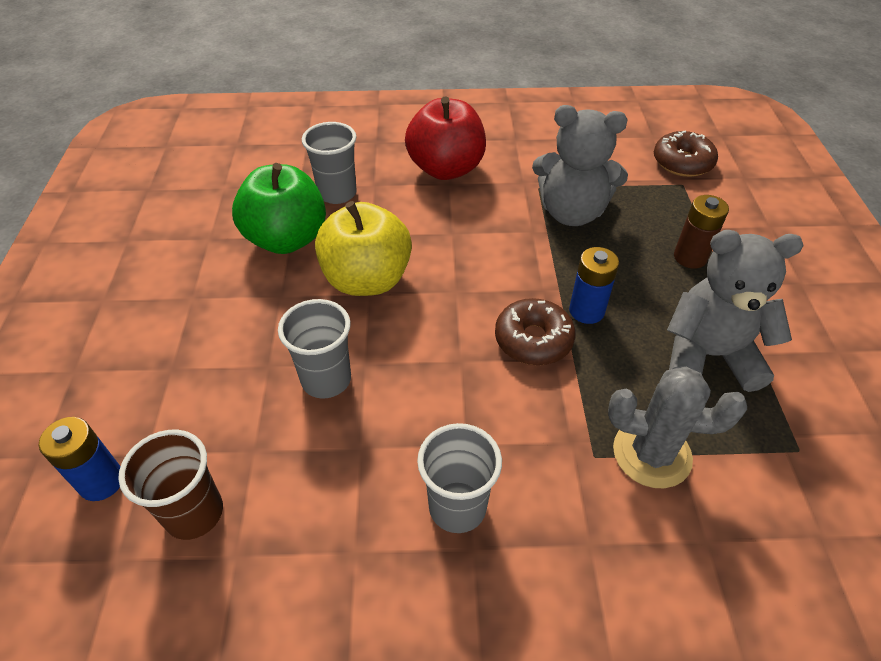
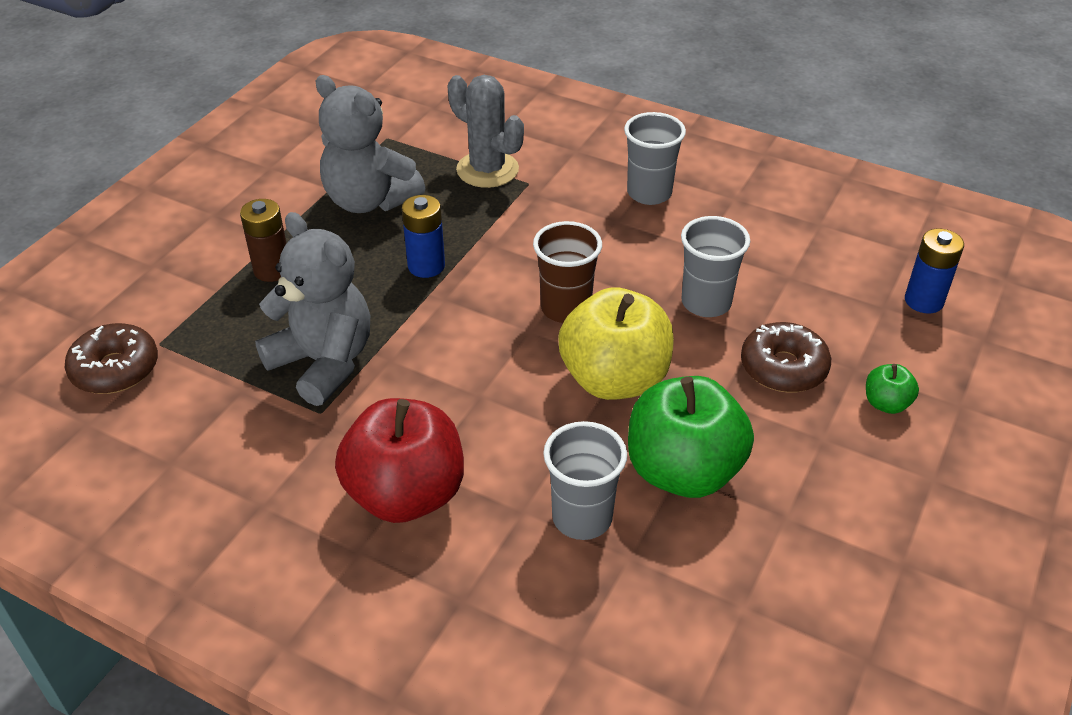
camera: 150 degrees left, 5 degrees down
brown cup [118,430,223,540] -> brown cup moved to [533,221,602,323]
brown donut [495,298,576,365] -> brown donut moved to [741,322,831,393]
none -> green apple [866,364,919,414]

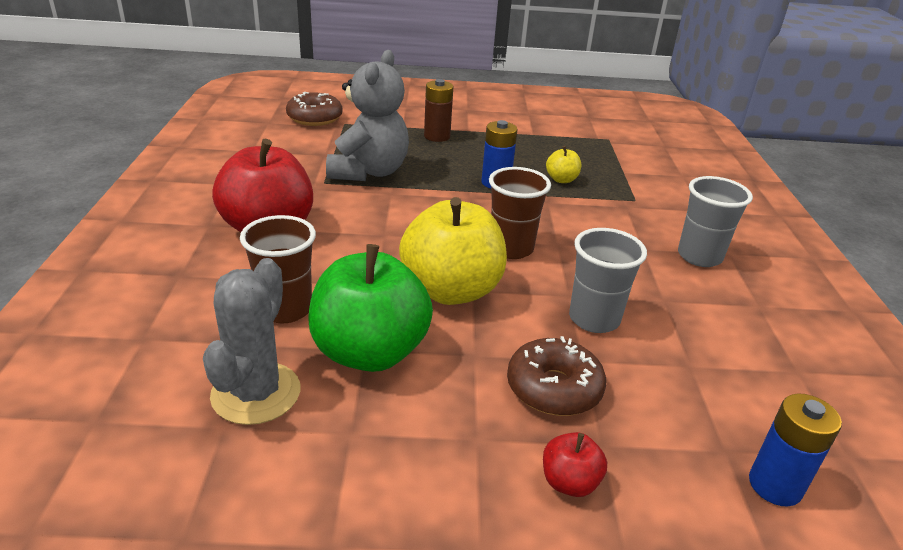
camera: 60 degrees right, 10 degrees down
grey teddy bear [315,75,425,213] -> none
grey cactus [447,75,524,188] -> grey cactus moved to [203,258,300,425]
grey cup [543,421,627,540] -> brown cup [240,215,316,323]
green apple [866,364,919,414] -> red apple [543,432,607,497]
none -> yellow apple [546,146,581,183]

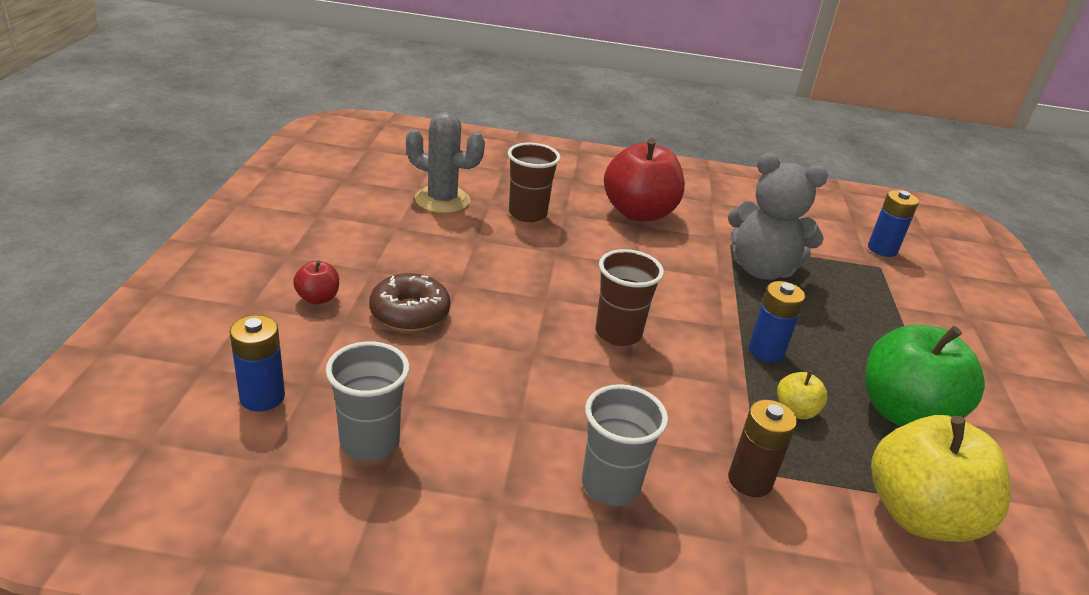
camera: 95 degrees right, 0 degrees up
brown donut [286,92,343,126] -> blue battery [868,190,919,257]
green apple [308,244,433,372] -> green apple moved to [865,325,985,427]
yellow apple [399,197,507,305] -> yellow apple moved to [871,415,1010,542]
brown battery [424,79,453,142] -> brown battery moved to [728,400,797,497]
grey cup [569,228,647,333] -> grey cup moved to [326,341,410,461]

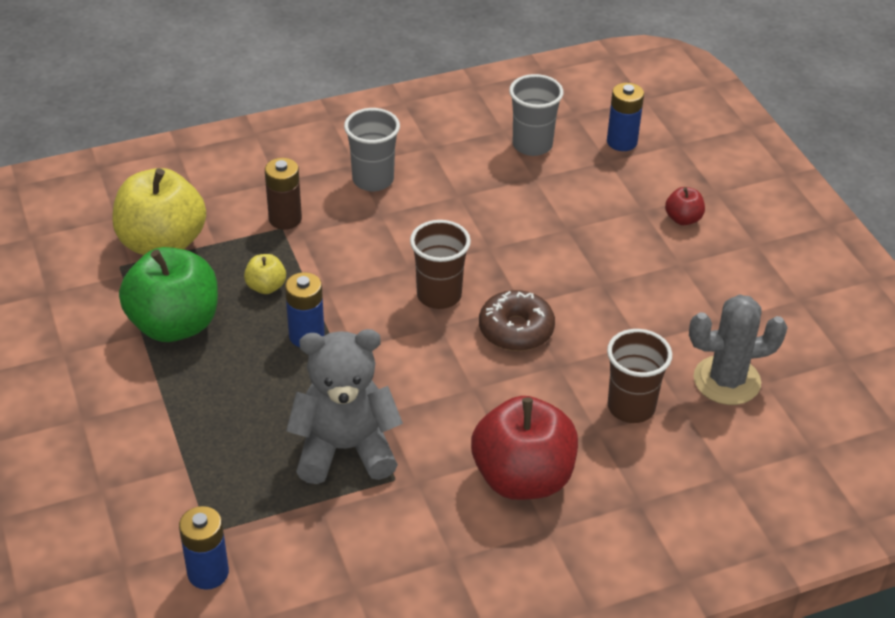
camera: 155 degrees right, 10 degrees up
brown donut [369,273,450,331] -> brown donut moved to [479,290,555,351]

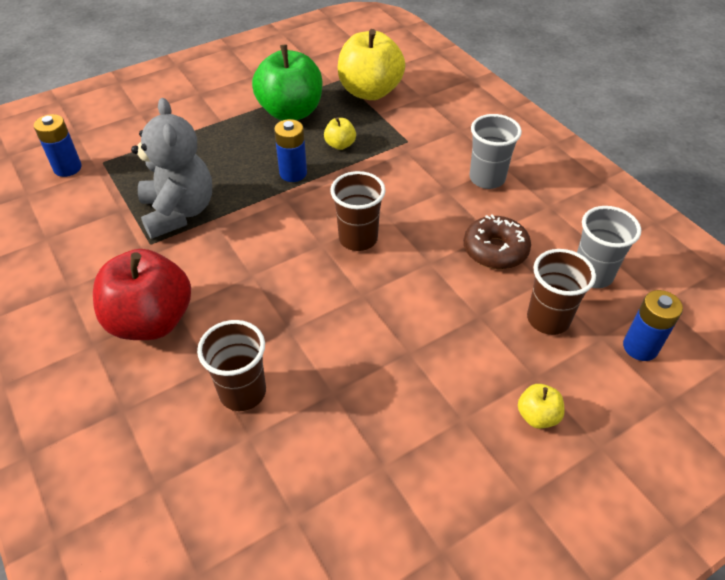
camera: 80 degrees right, 5 degrees up
brown battery [265,158,302,230] -> none
brown donut [479,290,555,351] -> brown donut moved to [464,214,531,269]
red apple [665,187,705,225] -> yellow apple [518,384,565,429]
grey cactus [689,294,788,405] -> none
none -> brown cup [527,249,596,335]

